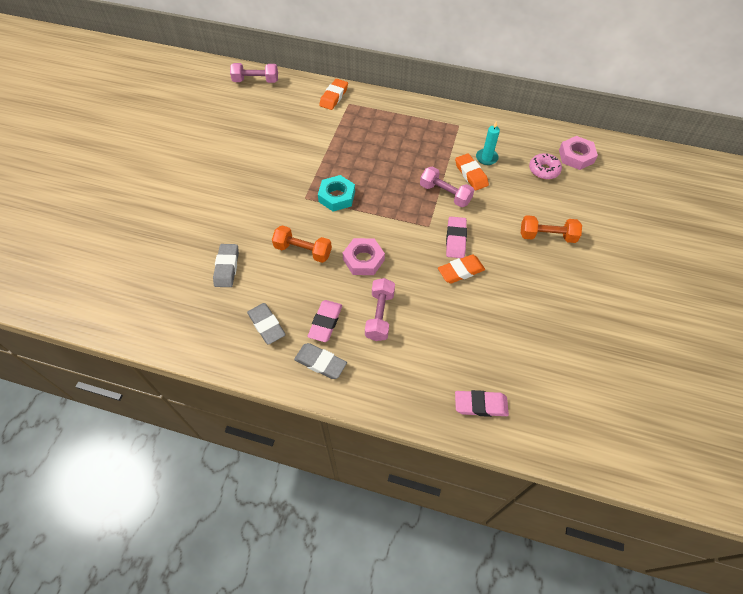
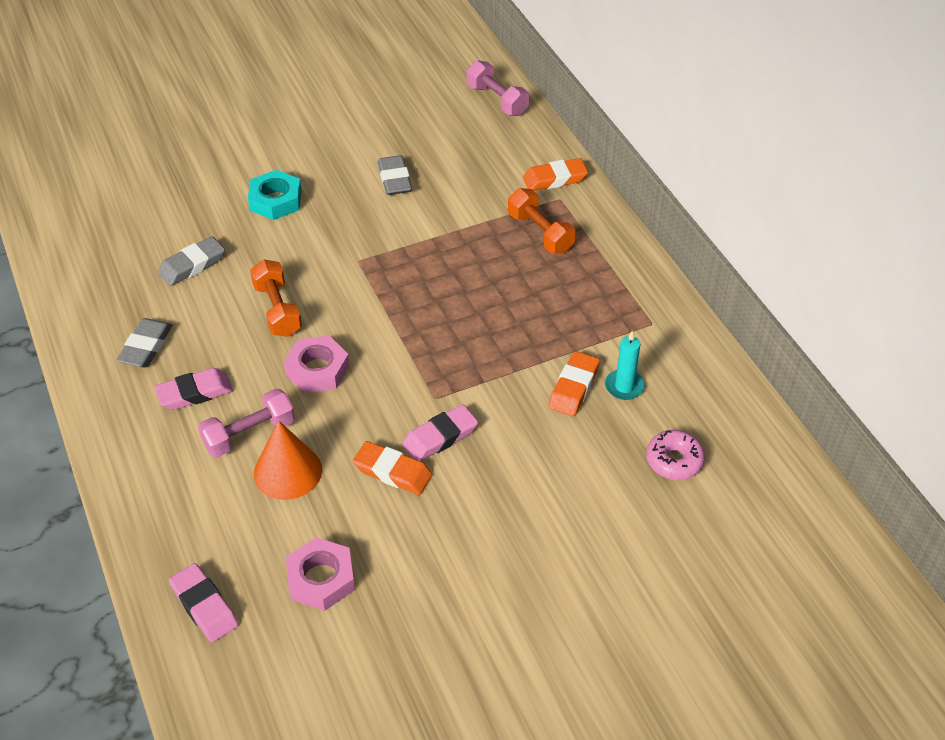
camera: 50 degrees right, 10 degrees down
grey eraser [294,343,347,379] -> grey eraser moved to [378,155,412,195]
turquoise nut [318,175,355,211] -> turquoise nut moved to [248,170,302,220]
pink dumbbell [420,167,474,207] -> none
orange dumbbell [521,215,582,243] -> orange dumbbell moved to [508,188,576,254]
pink nut [559,136,598,170] -> pink nut moved to [286,537,355,611]
none -> orange cone [254,420,322,500]

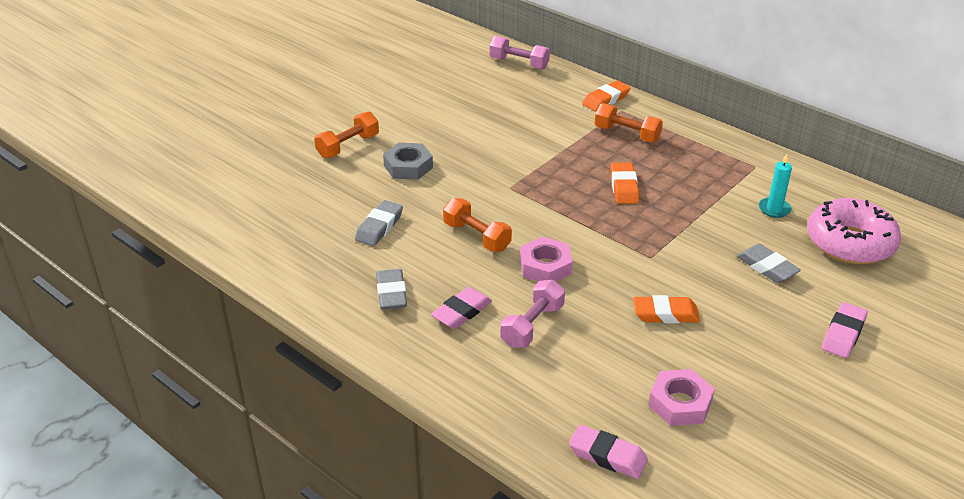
camera: 25 degrees left, 10 degrees down
turquoise nut [248,170,302,220] -> grey nut [383,143,433,180]
orange cone [254,420,322,500] -> none
grey eraser [378,155,412,195] -> grey eraser moved to [737,244,801,283]
pink eraser [402,404,478,461] -> pink eraser moved to [821,302,868,358]
orange eraser [548,351,600,417] -> orange eraser moved to [610,163,639,204]
pink donut [646,430,705,480] -> pink donut [808,198,901,264], size x1.91
none -> orange dumbbell [314,112,379,158]

